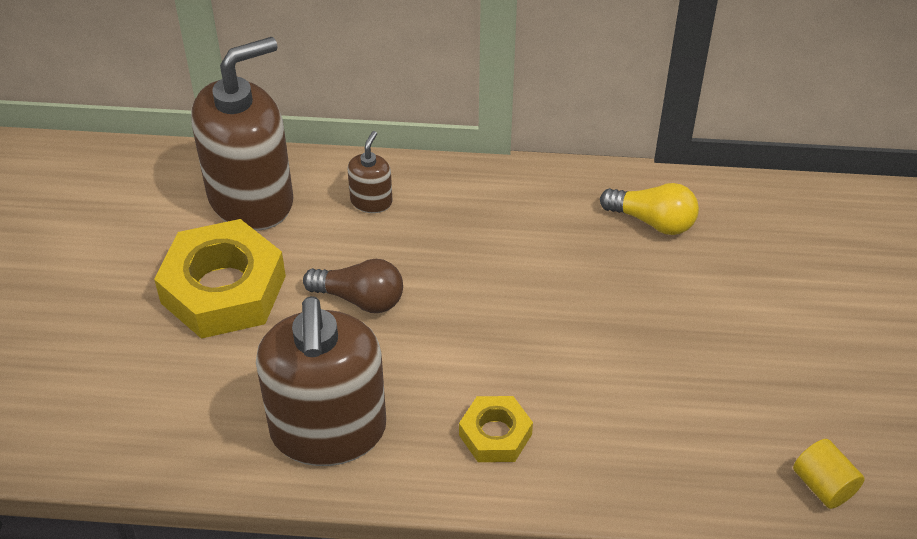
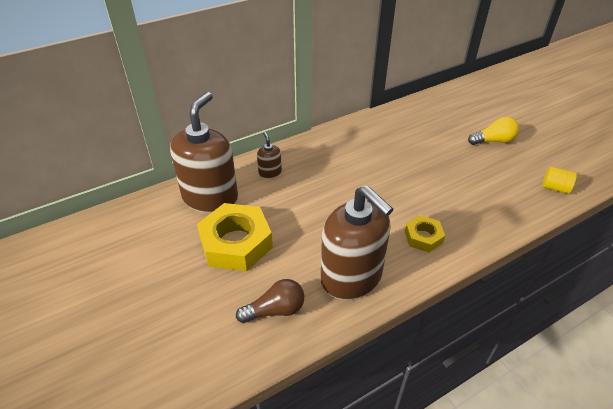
camera: 35 degrees left, 5 degrees down
brown light bulb [303,259,403,313] -> brown light bulb moved to [236,279,304,323]
yellow light bulb [600,183,699,235] -> yellow light bulb moved to [468,117,519,145]

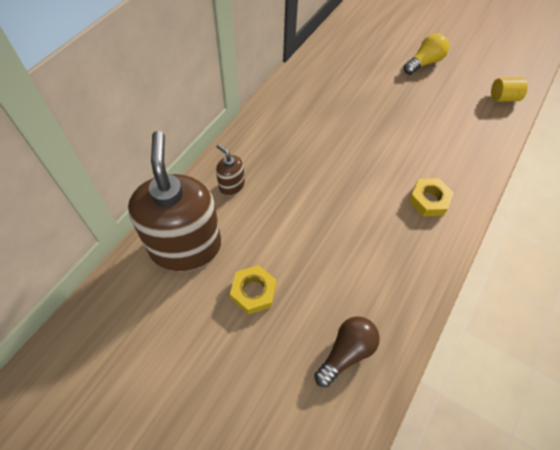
camera: 30 degrees left, 15 degrees up
yellow nut [197,203,273,271] -> yellow nut [230,265,277,315], size x0.53
brown soap dispenser [321,185,393,300] -> none

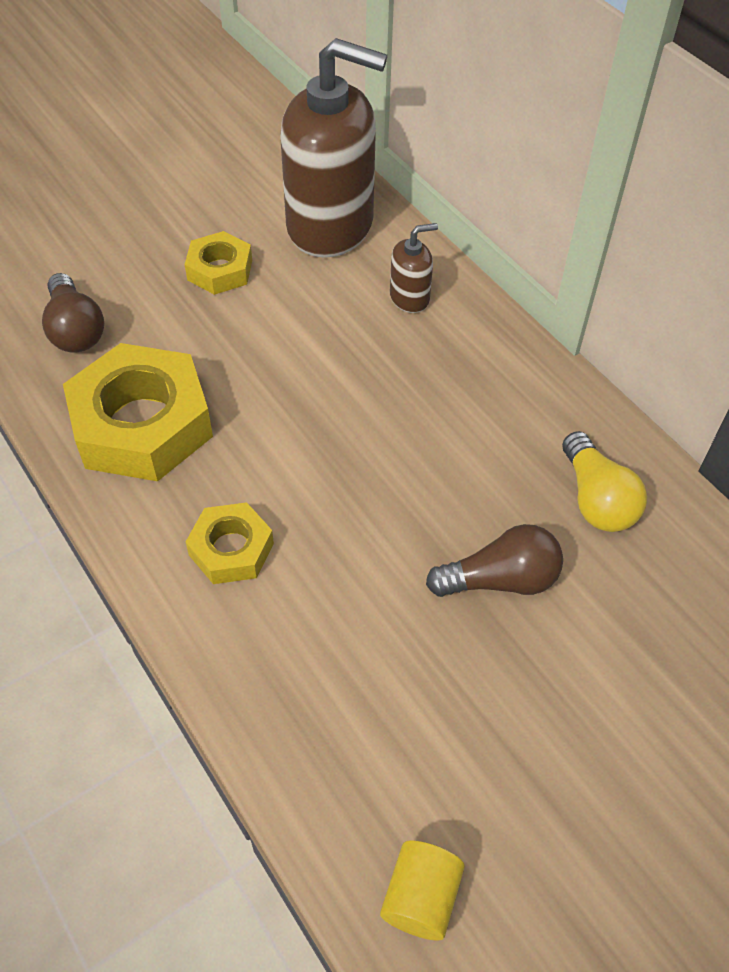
camera: 115 degrees right, 5 degrees down
yellow light bulb [404,33,449,75] -> yellow light bulb moved to [562,431,647,532]
none -> yellow nut [63,343,213,481]
none -> brown light bulb [426,524,563,597]

